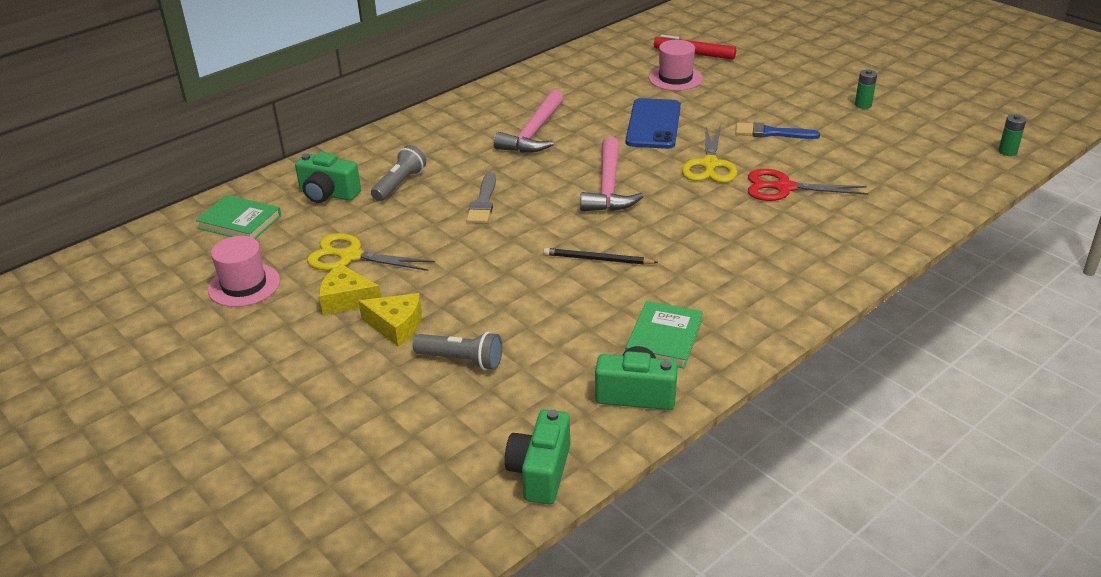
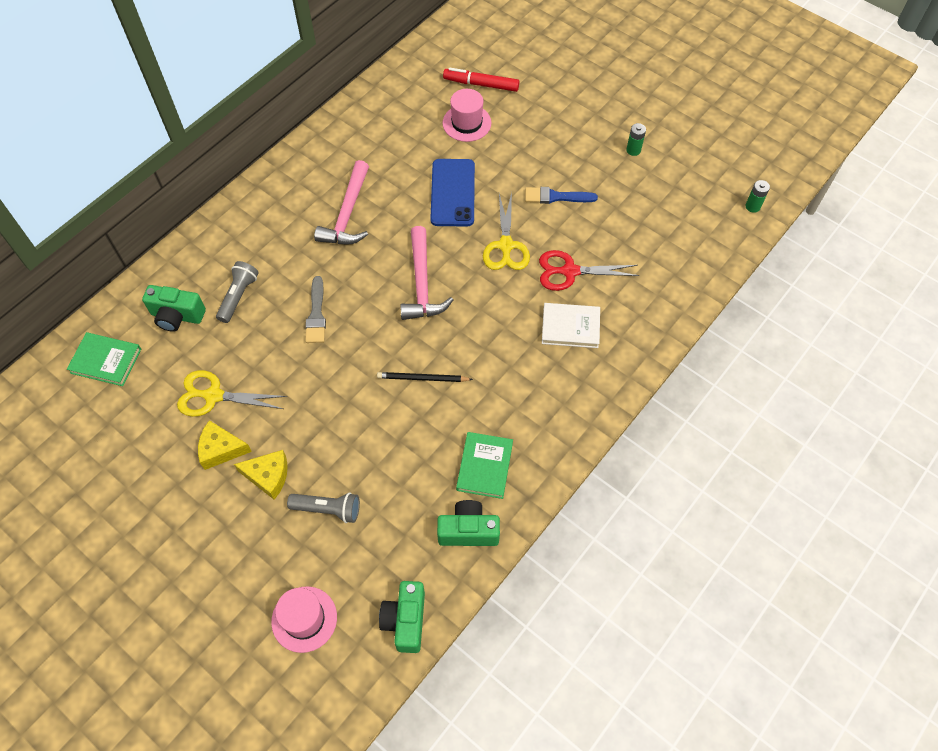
camera: 10 degrees left, 25 degrees up
pink hat [208,236,280,307] -> pink hat moved to [271,586,337,653]
none -> white book [542,303,600,348]

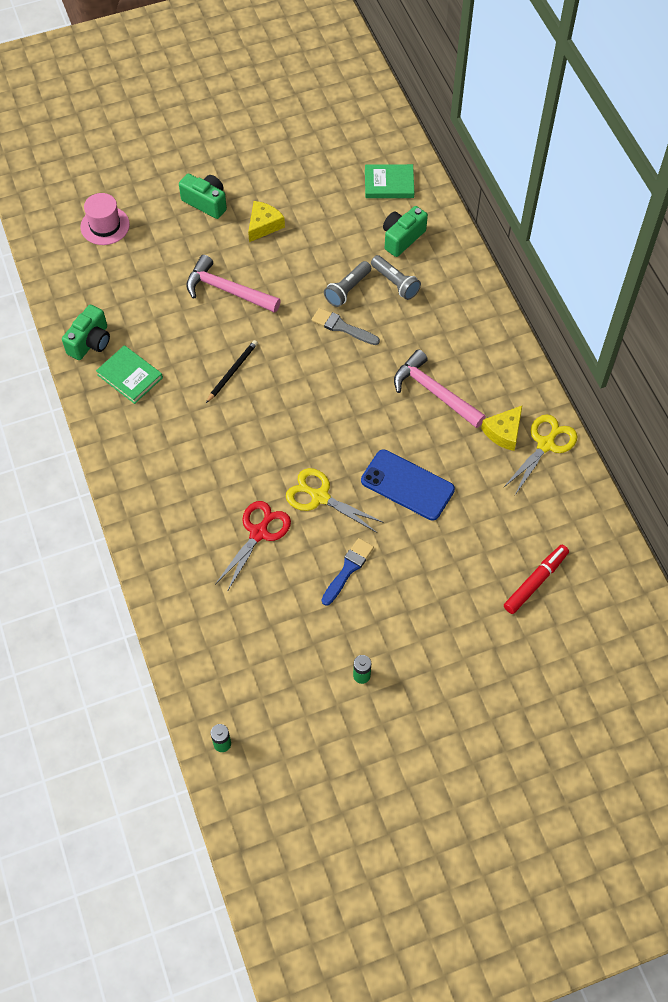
camera: 120 degrees right, 0 degrees up
green book [67,332,141,386] -> green book turned 45 degrees clockwise [365,164,414,198]
yellow scissors [177,370,287,417] -> yellow scissors moved to [503,414,577,495]
yellow cheese [234,450,288,500] -> yellow cheese moved to [481,406,522,451]
grey flashlight [287,493,360,523] -> grey flashlight moved to [324,261,371,307]
green camera [379,581,425,653] -> green camera moved to [179,174,227,219]
pink hammer [400,226,453,320] -> pink hammer moved to [186,255,281,313]
pink hat [443,89,492,142] -> none
white book [542,303,600,348] -> none

